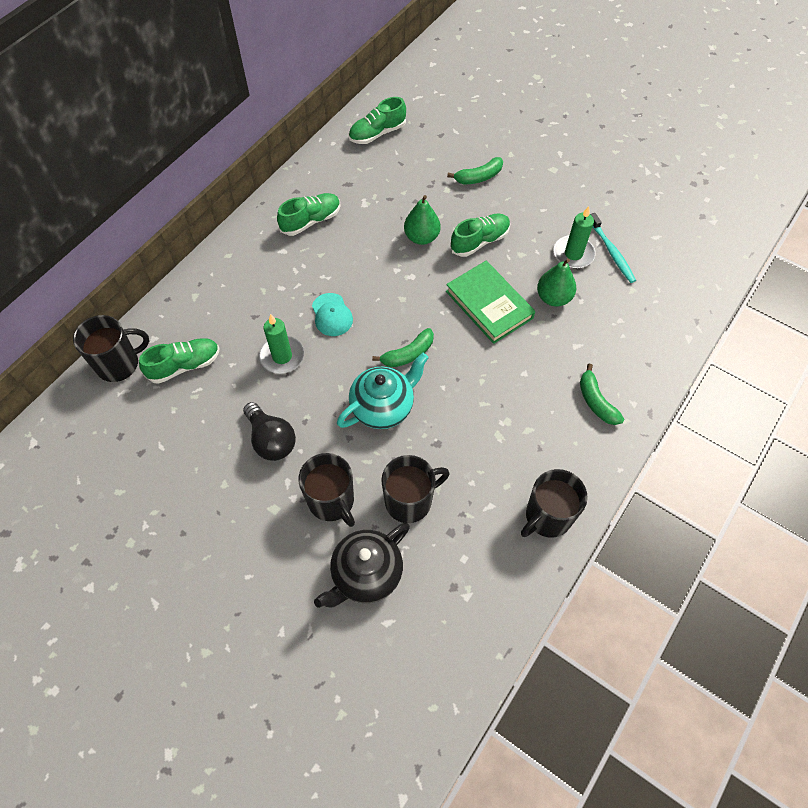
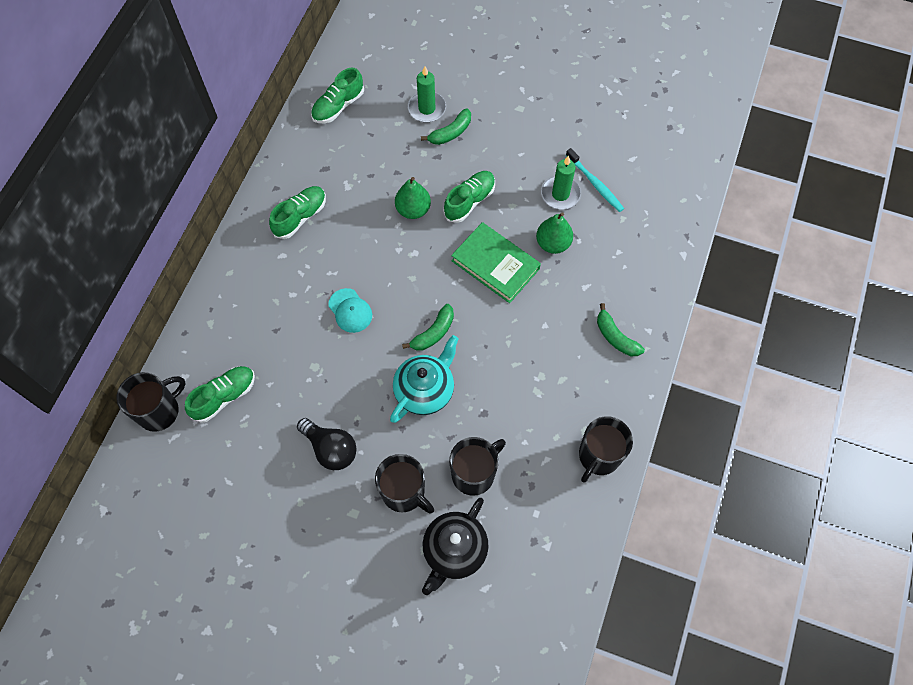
camera: 15 degrees left, 5 degrees up
green candle [259,314,304,374] -> green candle moved to [408,66,446,122]

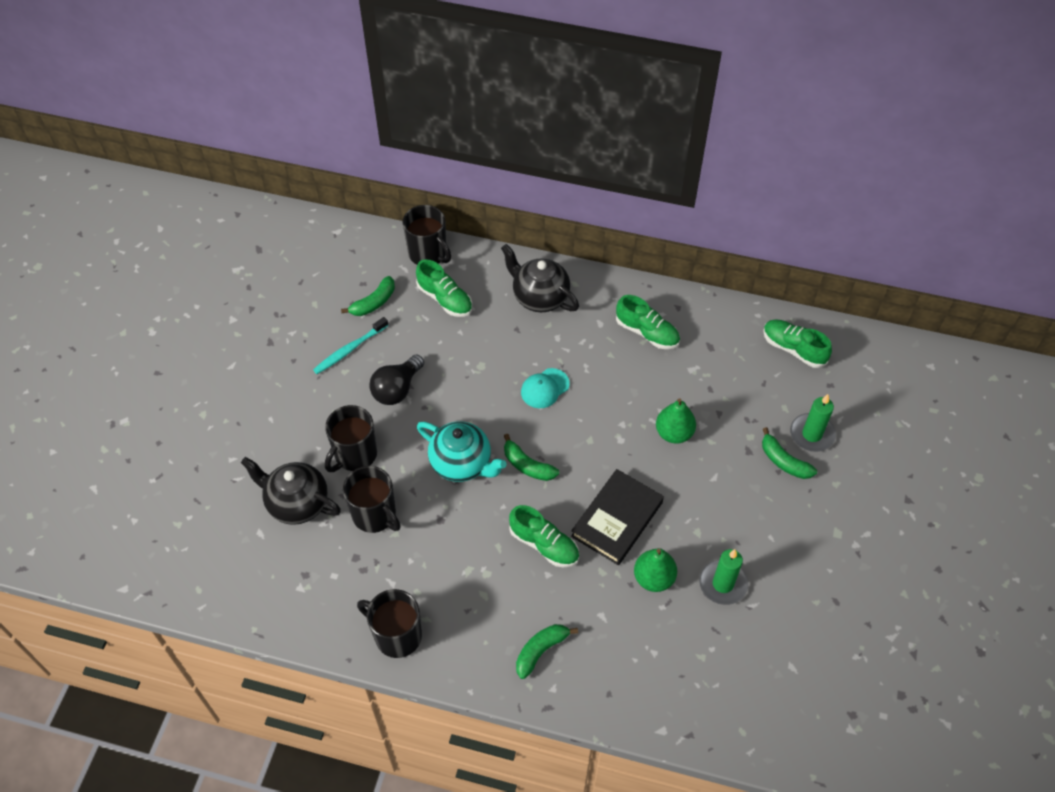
camera: 85 degrees right, 10 degrees down
green shoe [443,171,495,223] -> green shoe moved to [509,505,579,567]
green book [451,222,541,303] -> black book [571,469,664,565]
turquoise toothbrush [566,148,624,212] -> turquoise toothbrush moved to [313,317,389,374]
none -> green banana [341,276,395,316]
none -> black teapot [501,244,579,312]

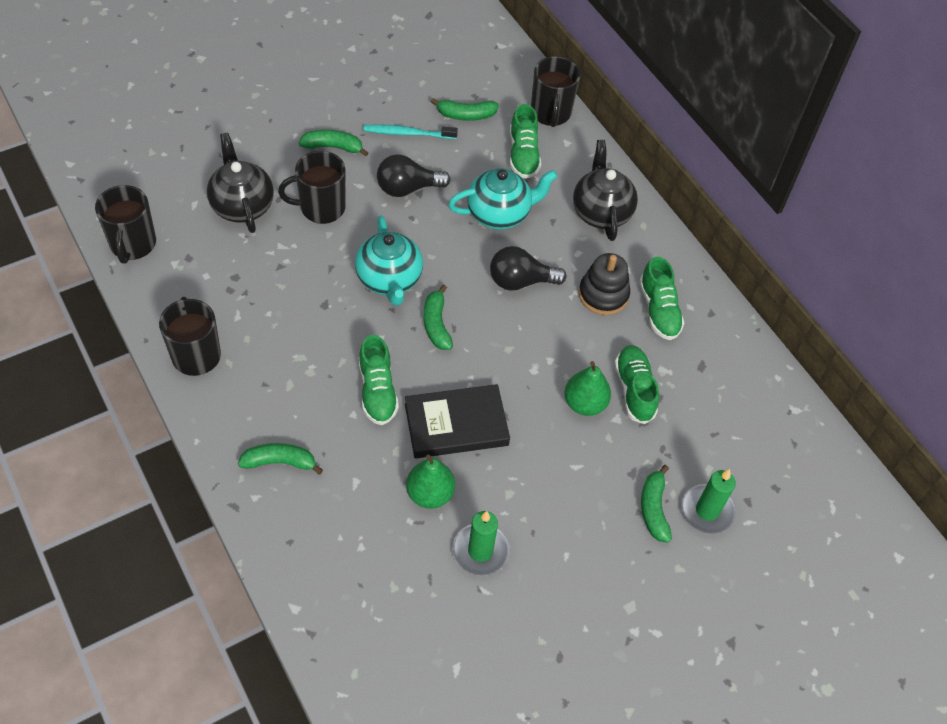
camera: 40 degrees right, 0 degrees up
black mug [343,466,401,533] -> black mug moved to [95,185,156,264]
turquoise cap [521,368,570,408] -> black light bulb [490,246,566,291]
green shoe [763,320,832,368] -> green shoe moved to [614,345,659,424]
none -> green banana [298,130,368,157]
none -> turquoise teapot [448,168,558,230]
none -> black stacking toy [579,253,630,315]

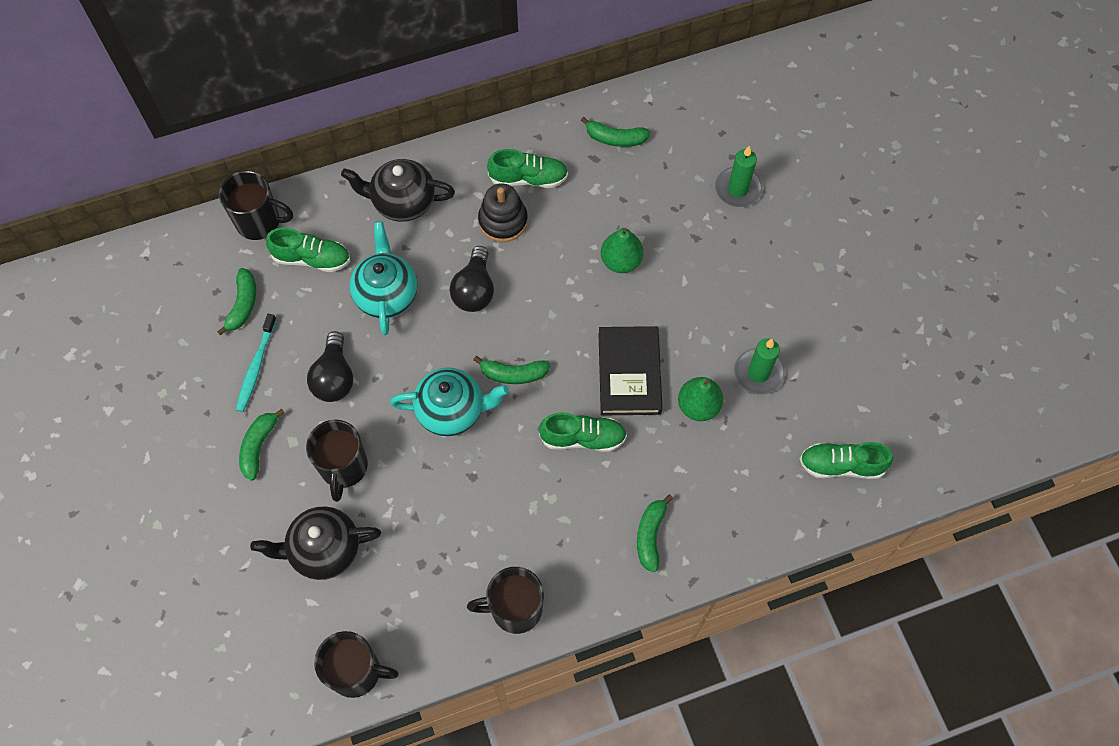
camera: 75 degrees left, 10 degrees up
green shoe [614,345,659,424] -> green shoe moved to [800,442,893,479]
green banana [641,465,672,543] -> green banana moved to [581,117,650,147]

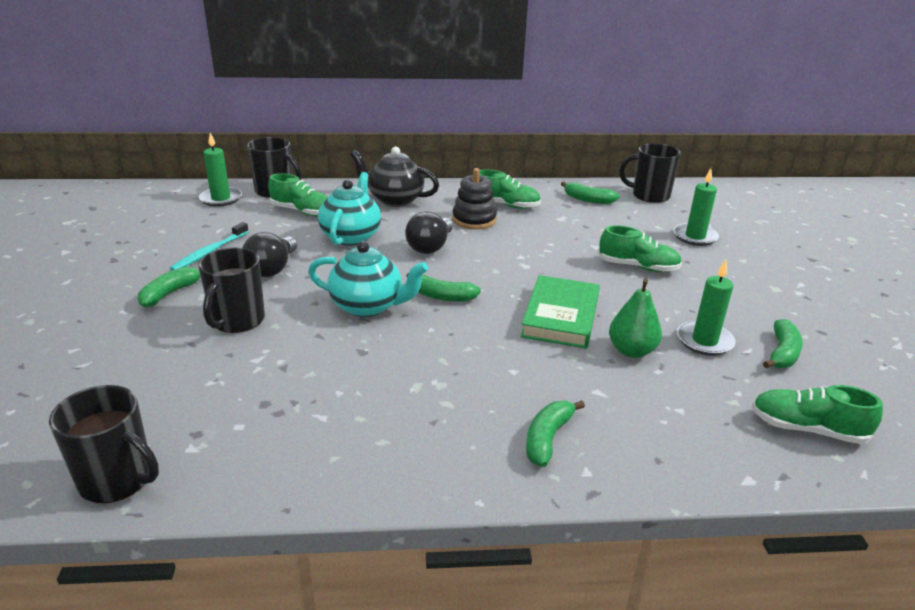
camera: 15 degrees right, 35 degrees down
green banana [217,268,256,336] -> green banana moved to [763,319,803,368]
black teapot [250,506,381,580] -> none
black mug [467,567,544,634] -> black mug moved to [619,143,681,203]
green shoe [539,412,627,452] -> green shoe moved to [598,225,682,272]
black book [599,326,662,415] -> green book [520,275,600,349]
green pear [601,228,644,273] -> none
none -> green candle [199,133,242,207]

